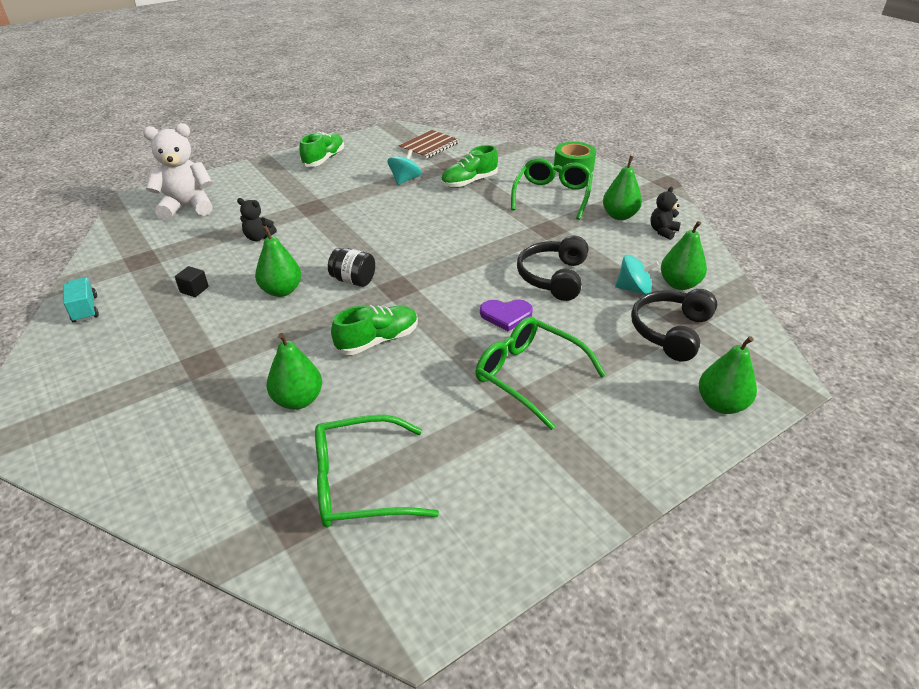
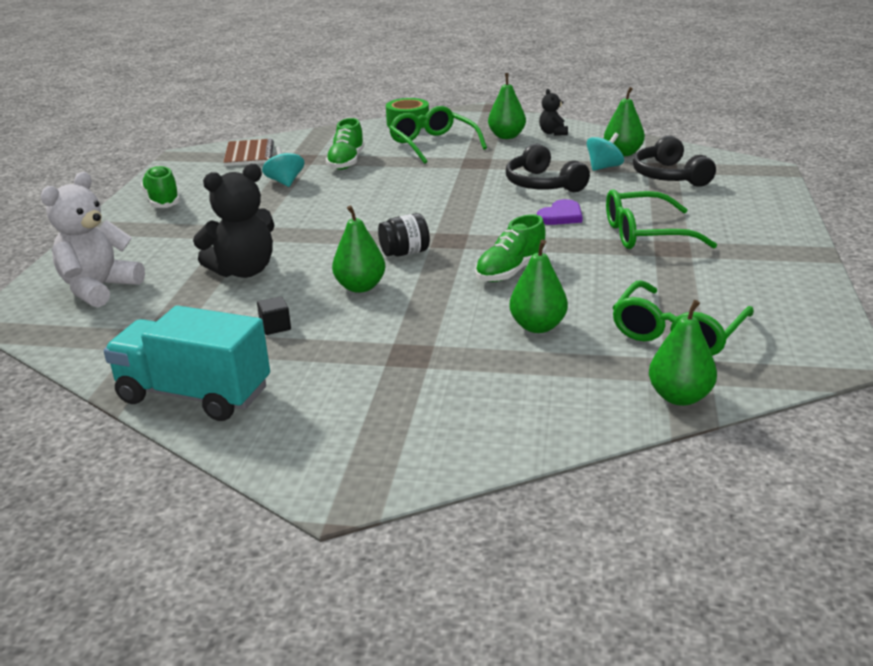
camera: 45 degrees left, 10 degrees down
turquoise truck [63,277,99,322] -> turquoise truck [104,305,270,421], size x2.10
black teddy bear [237,198,277,241] -> black teddy bear [193,164,275,278], size x1.94
green shoe [331,305,418,355] -> green shoe turned 150 degrees counterclockwise [475,214,546,282]
green pear [699,336,757,414] -> green pear moved to [649,300,717,406]

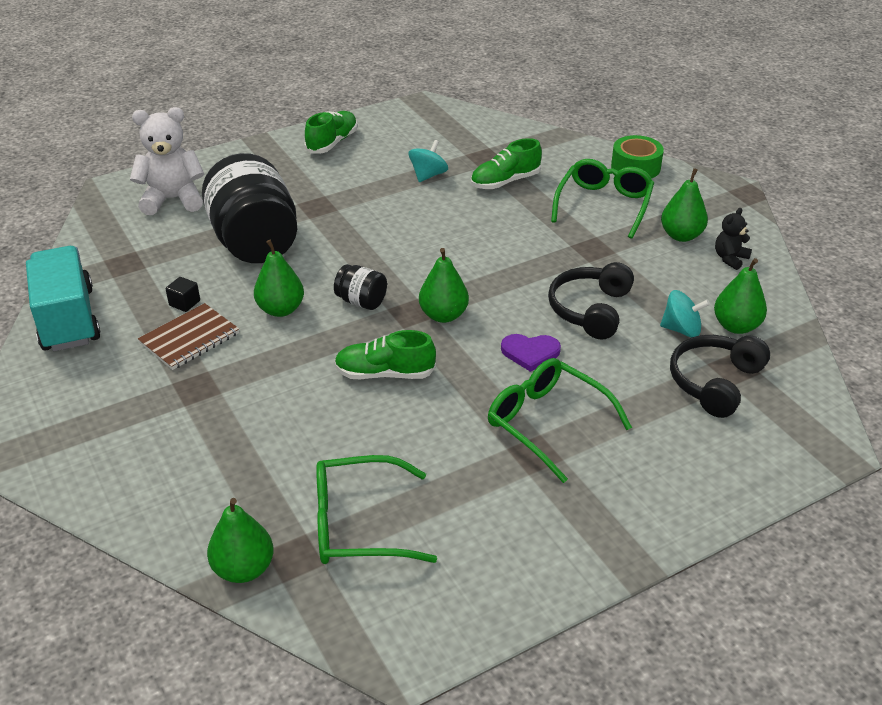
camera: 50 degrees right, 10 degrees up
black teddy bear [193,164,275,278] -> black jar [202,153,297,263]
brown notebook [223,138,274,166] -> brown notebook moved to [138,303,239,370]
green pear [510,240,568,333] -> green pear moved to [419,248,469,323]

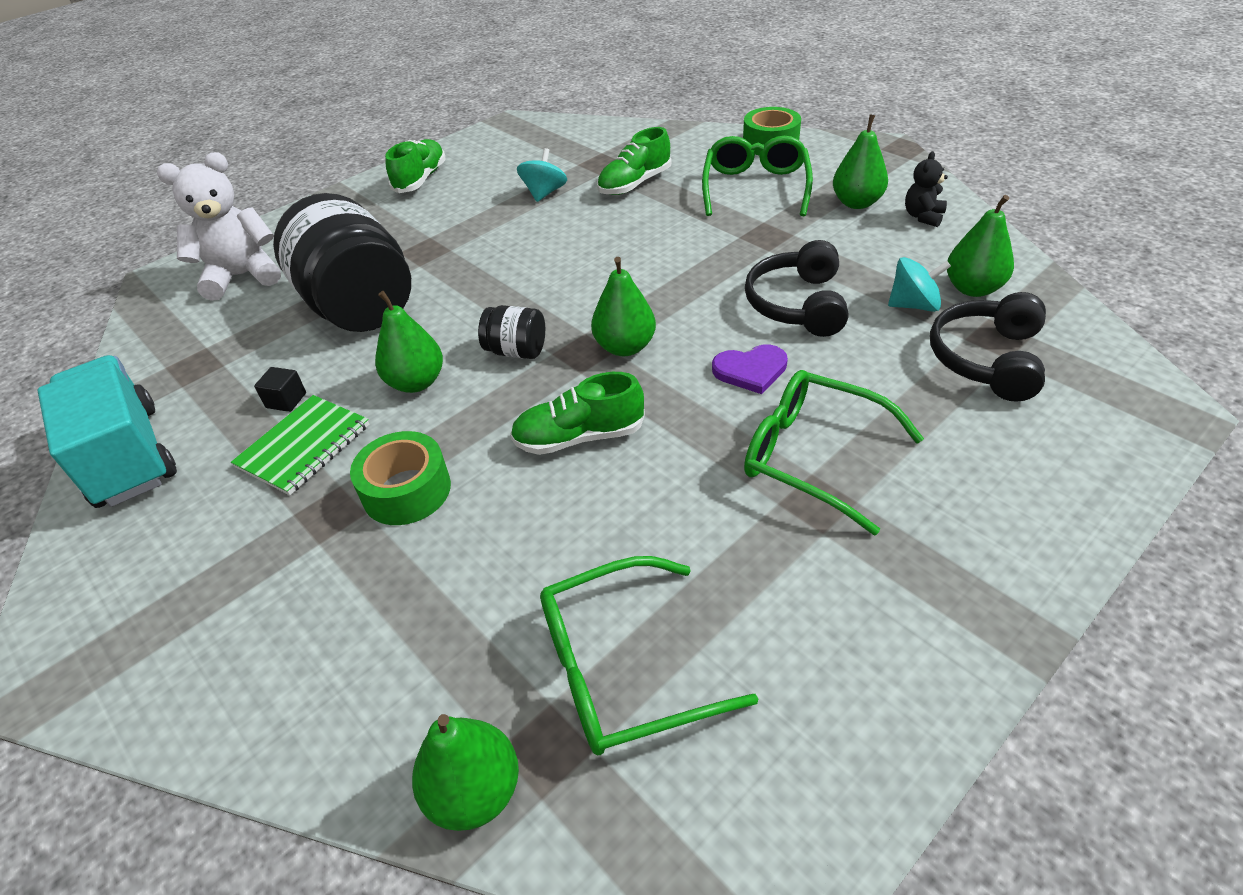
camera: 10 degrees left, 5 degrees up
brown notebook [138,303,239,370] -> green notebook [231,395,369,495]
none -> green tape [350,431,451,525]

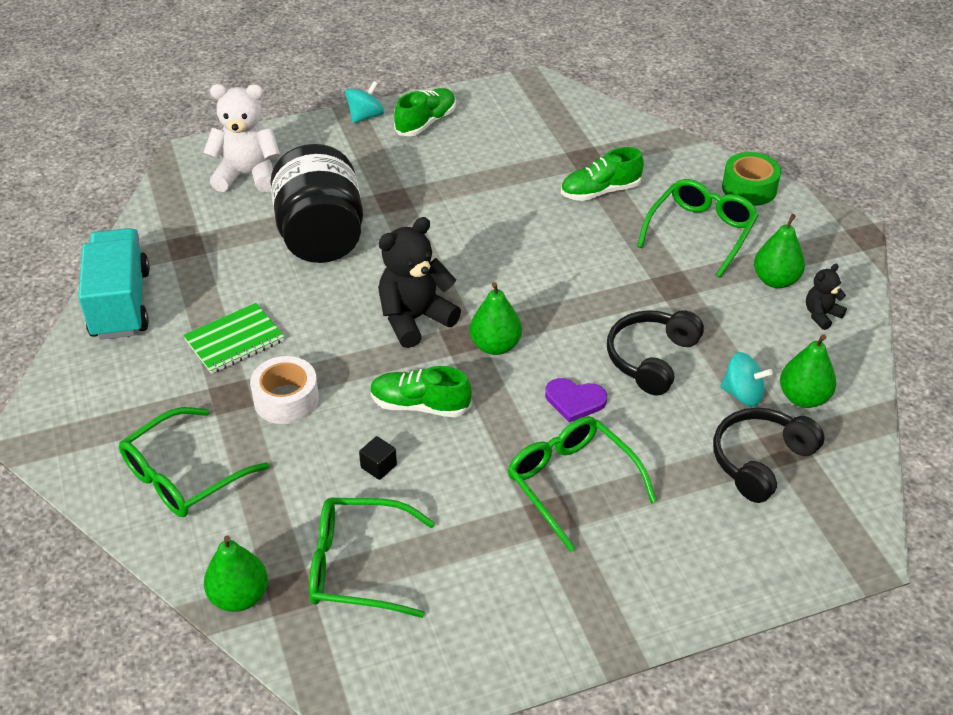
camera: 20 degrees right, 0 degrees up
black cube [254,367,306,412] -> black cube moved to [359,436,397,480]
green tape [350,431,451,525] -> white tape [250,356,319,424]
green pear [375,291,443,393] -> none
black jar [478,305,545,359] -> black teddy bear [378,217,461,348]
turquoise spinning top [517,148,567,202] -> turquoise spinning top moved to [345,81,384,123]
none -> green glasses [119,407,269,517]

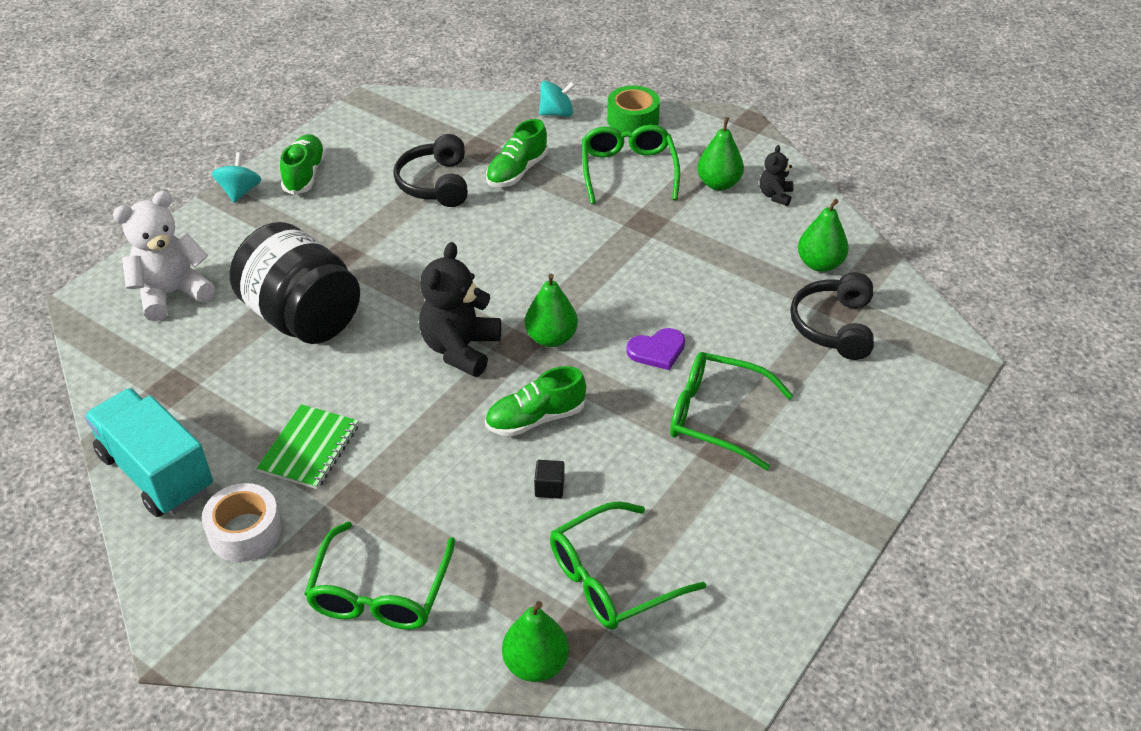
camera: 35 degrees left, 0 degrees up
white tape [250,356,319,424] -> white tape moved to [202,483,282,562]
black headphones [607,310,704,396] -> black headphones moved to [393,134,468,207]
turquoise spinning top [721,352,773,407] -> turquoise spinning top moved to [539,81,575,117]

